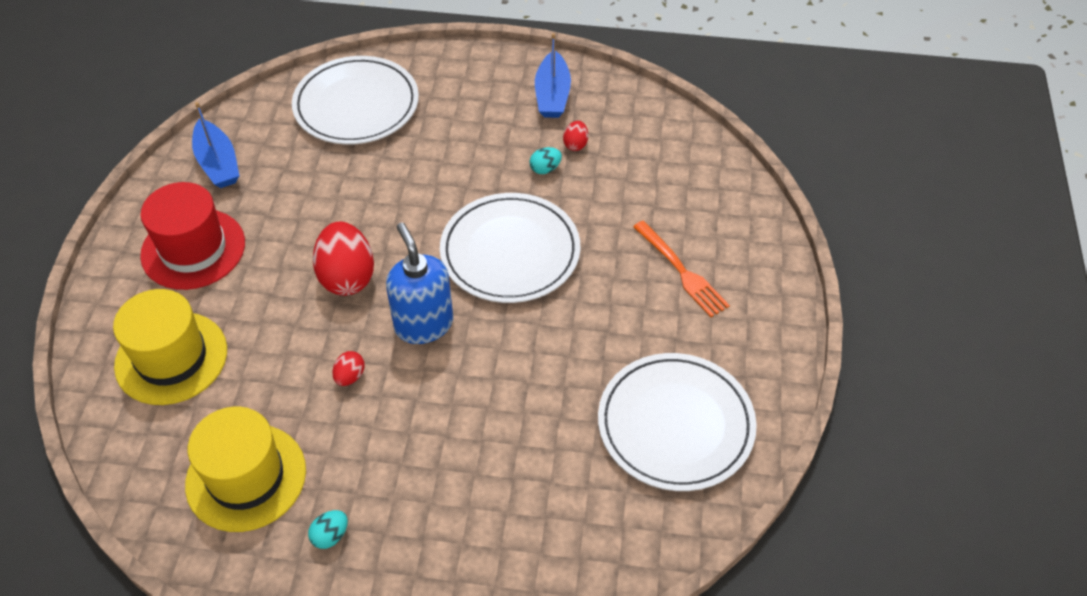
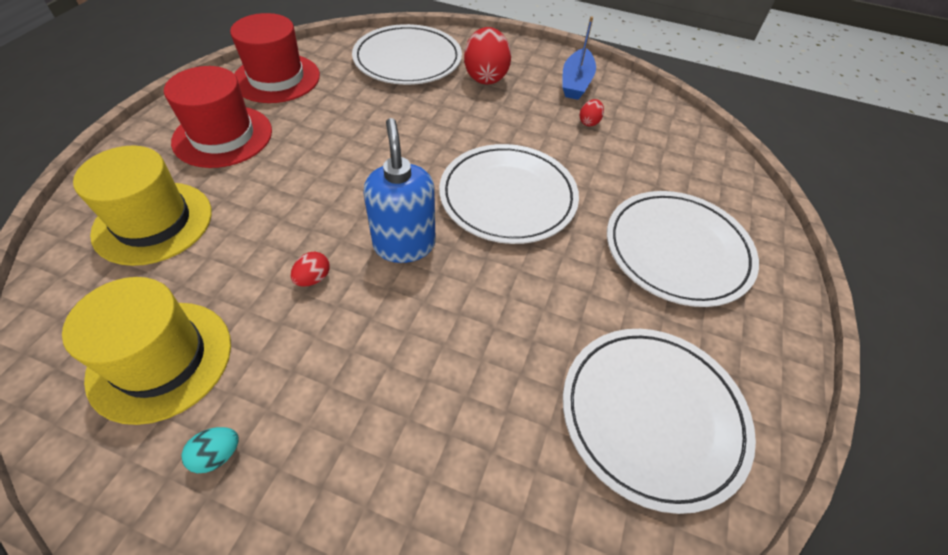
camera: 10 degrees right, 0 degrees up
blue boat [192,102,240,188] -> red hat [230,13,320,103]
red egg [313,222,374,296] -> red egg moved to [464,27,511,85]
turquoise egg [530,147,562,174] -> none
orange fork [633,221,730,317] -> white plate [607,191,759,307]

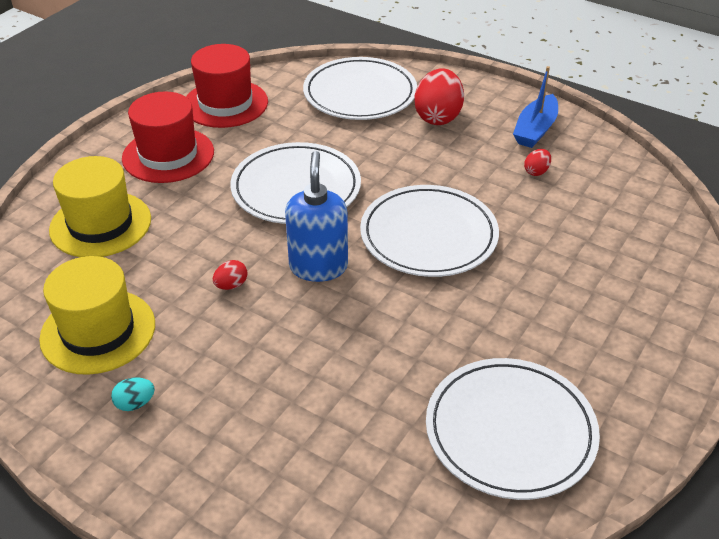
camera: 15 degrees right, 10 degrees down
white plate [607,191,759,307] -> white plate moved to [231,142,361,224]

